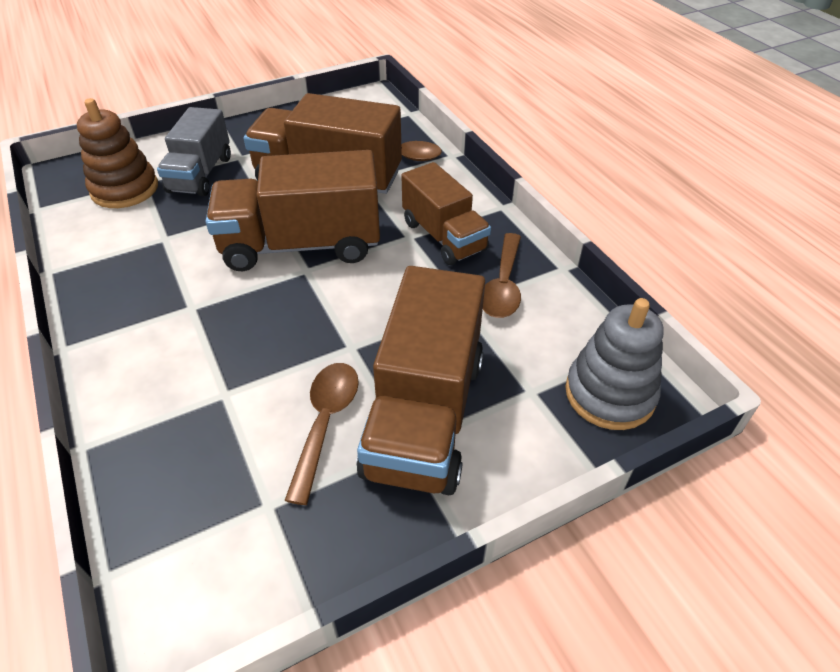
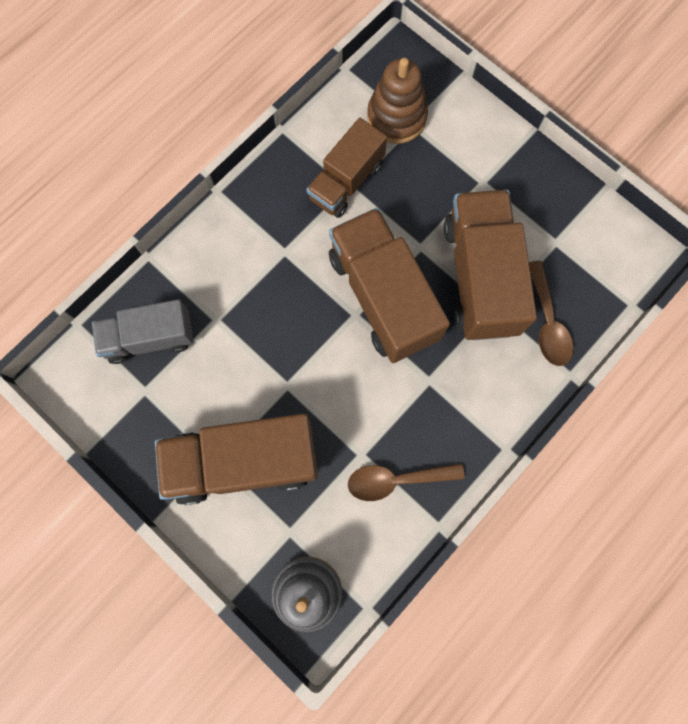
camera: 70 degrees right, 30 degrees up
grey truck [157,107,231,196] -> grey truck moved to [92,299,194,364]
brown spoon [284,363,359,505] -> none
brown truck [401,162,491,265] -> brown truck moved to [306,118,387,218]

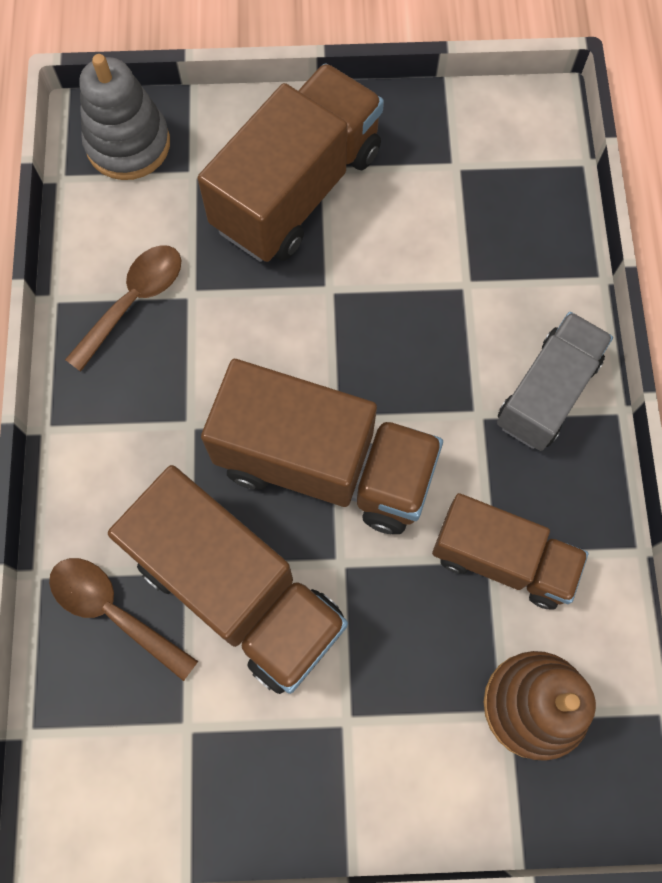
camera: 135 degrees right, 5 degrees down
grey truck [92,299,194,364] -> grey truck moved to [497,312,613,451]
brown truck [306,118,387,218] -> brown truck turned 120 degrees clockwise [432,493,588,610]

